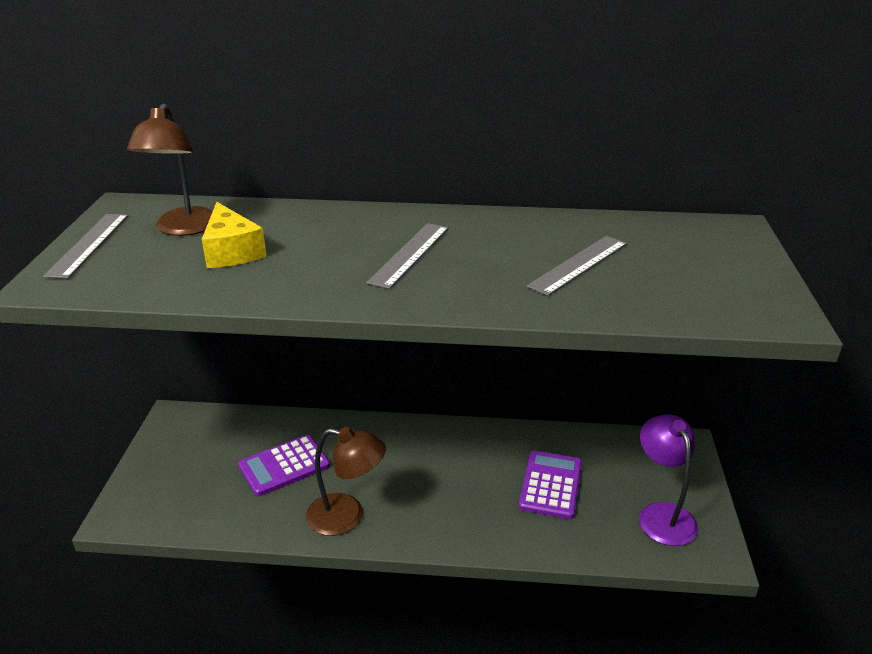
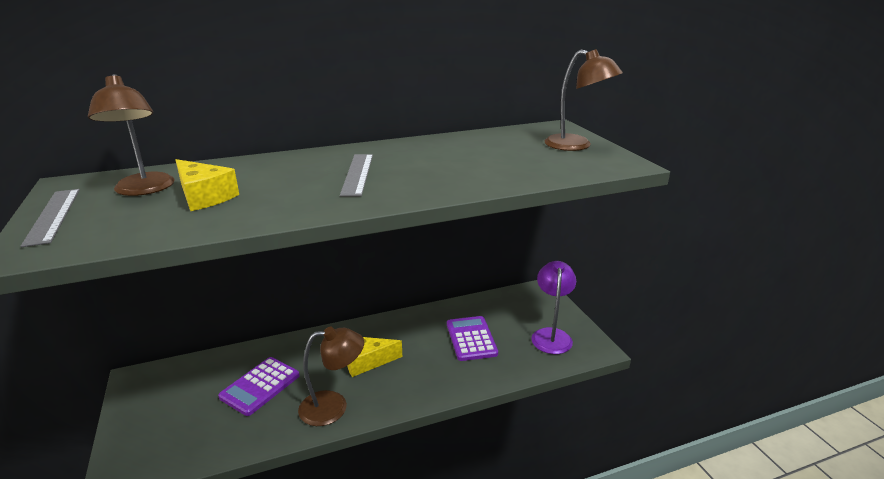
camera: 25 degrees left, 5 degrees down
grey ruler [526,236,627,296] -> none
purple lamp [639,414,698,546] -> purple lamp turned 45 degrees clockwise [531,261,576,354]
none -> yellow cheese [347,337,402,377]
none -> brown lamp [545,49,623,151]

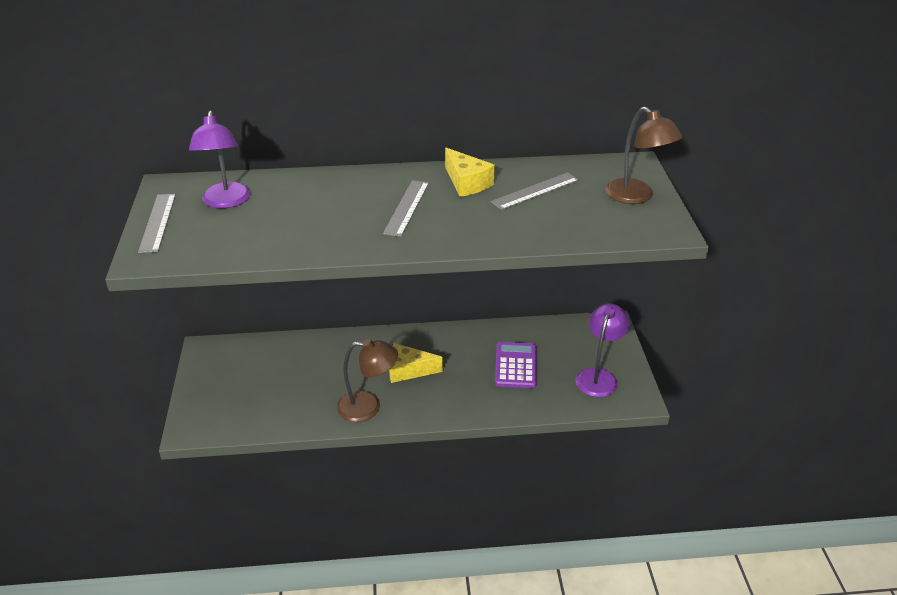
camera: 15 degrees right, 10 degrees up
brown lamp [88,74,175,196] -> purple lamp [189,111,251,209]
yellow cheese [176,159,239,211] -> yellow cheese moved to [445,148,495,197]
purple calculator [218,357,300,416] -> none
none -> grey ruler [491,172,579,210]

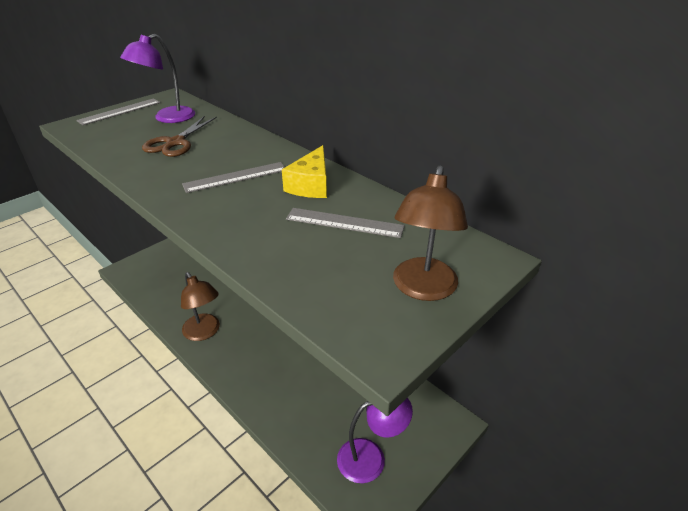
camera: 50 degrees right, 0 degrees up
yellow cheese [389,343,443,383] -> none
purple calculator [495,342,537,388] -> none
none -> brown scissors [142,116,217,157]

